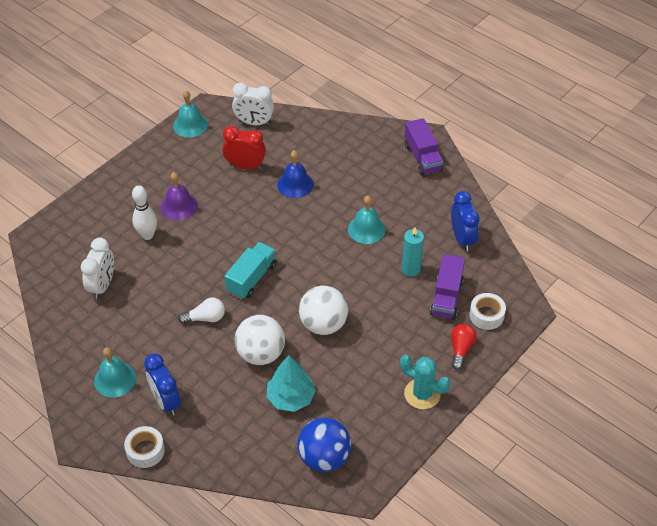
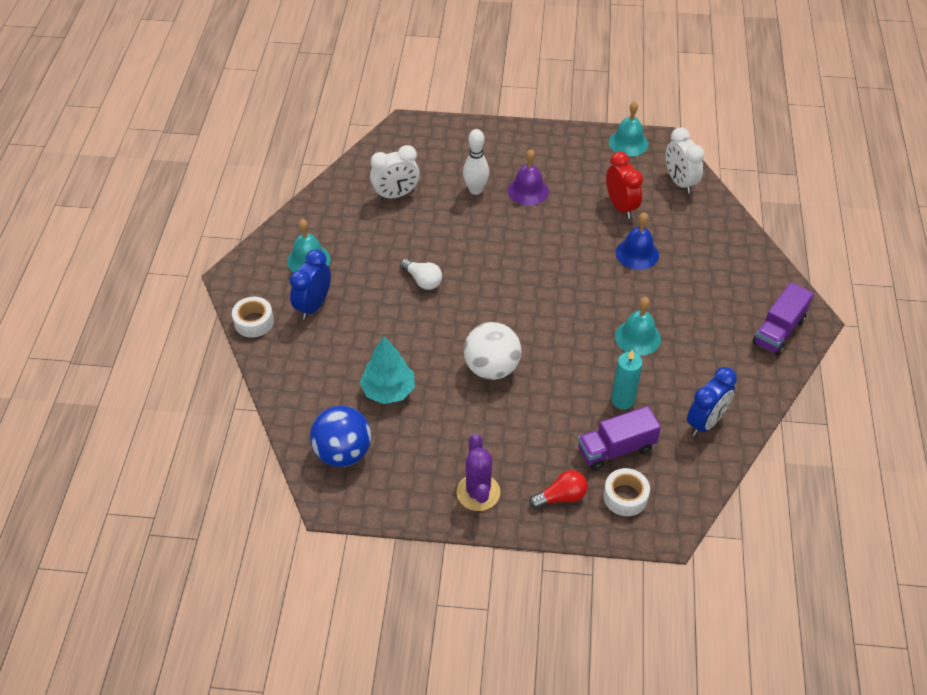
camera: 55 degrees right, 0 degrees up
turquoise truck [224,242,277,299] -> none
white ball [235,315,285,365] -> none
turquoise cactus [400,355,451,409] -> purple cactus [457,434,500,511]

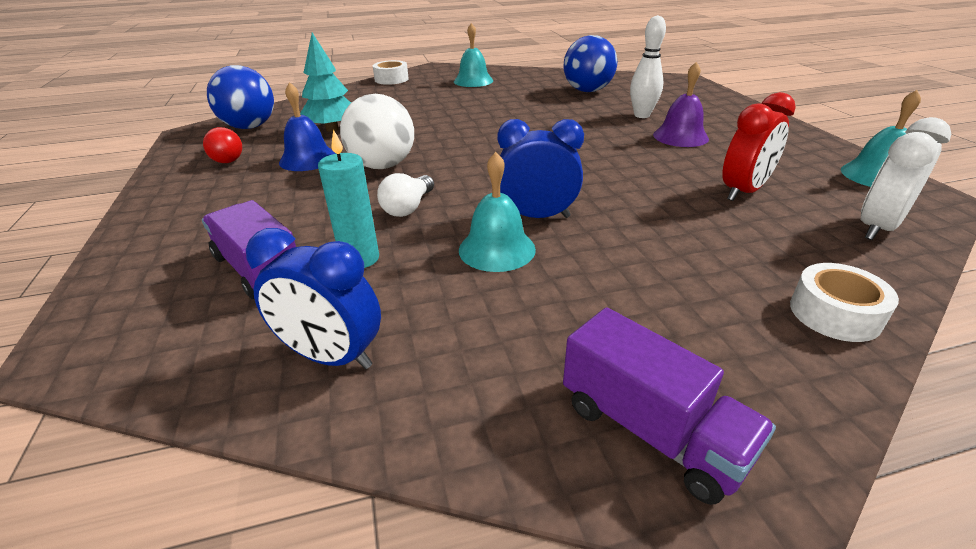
camera: 70 degrees right, 15 degrees down
blue clock [290,249,331,320] -> blue clock moved to [497,119,584,218]
white clock [370,145,420,200] -> blue ball [563,35,617,92]
white light bulb [400,259,442,290] -> white light bulb moved to [377,173,434,217]
purple cactus [457,434,500,511] -> none
red light bulb [529,470,587,509] -> red light bulb moved to [203,127,242,163]
white tape [603,468,650,516] -> white tape moved to [790,263,899,342]
blue bell [616,212,659,270] -> blue bell moved to [279,82,336,171]
purple truck [752,282,814,356] -> purple truck turned 150 degrees counterclockwise [563,307,776,505]

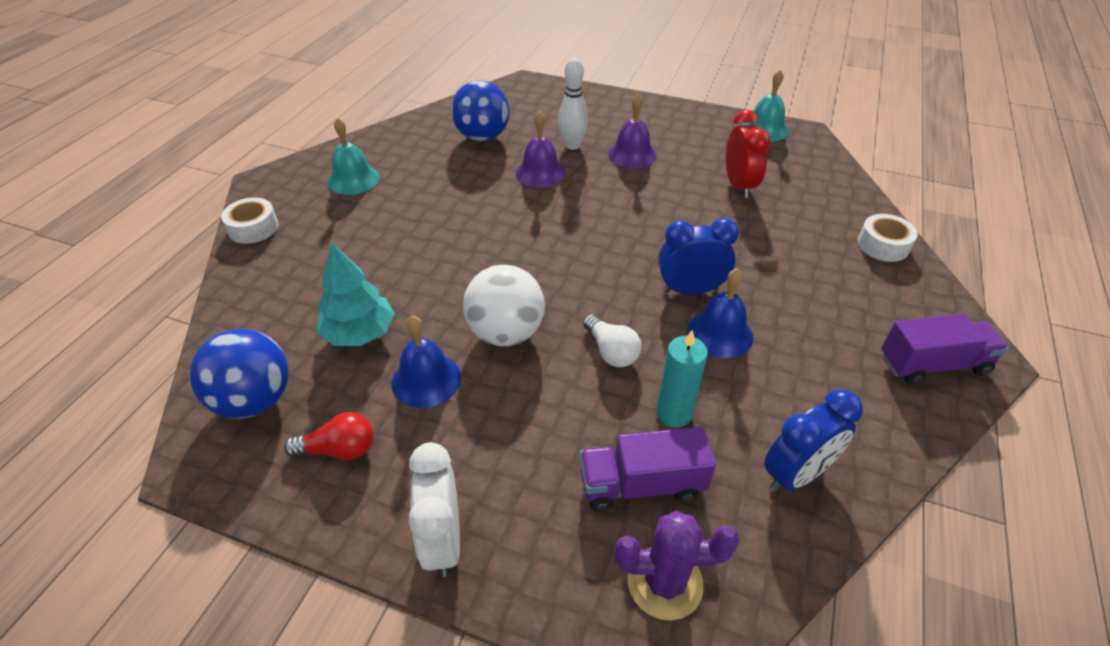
camera: 55 degrees left, 10 degrees up
turquoise bell [459,152,536,272] -> blue bell [688,268,753,358]
blue clock [497,119,584,218] -> blue clock turned 45 degrees clockwise [658,218,739,295]
white clock [861,117,951,240] -> white clock moved to [408,442,460,577]
none -> purple bell [515,111,566,187]
none -> purple cactus [615,511,740,621]

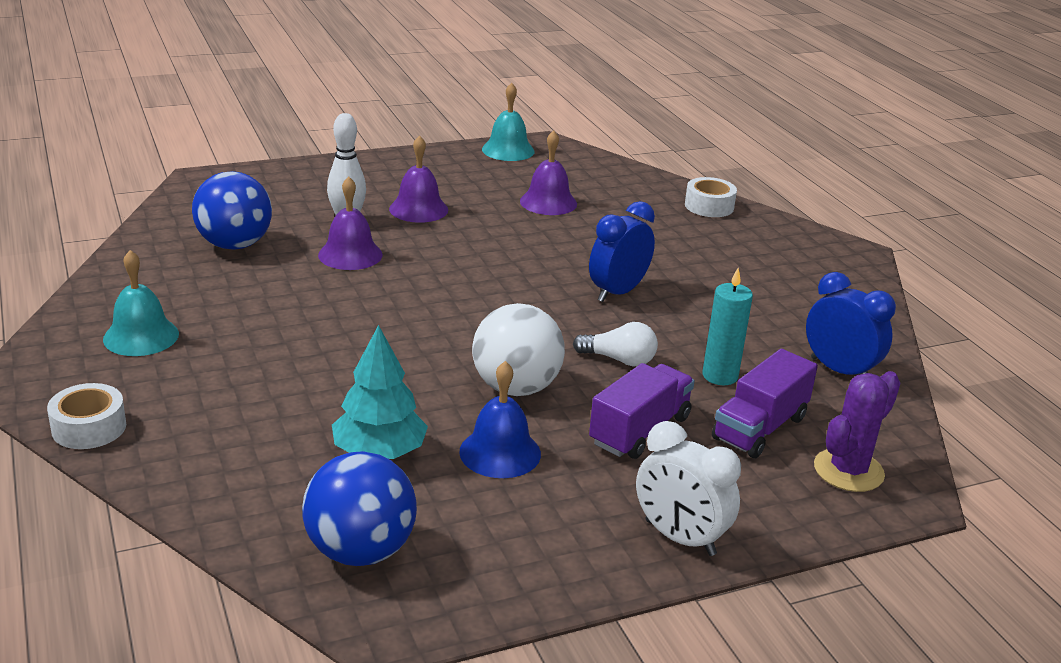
camera: 45 degrees left, 15 degrees down
red light bulb [284,412,374,460] -> none
blue bell [688,268,753,358] -> none
red clock [726,110,771,198] -> purple bell [520,130,577,215]
blue clock [764,389,863,493] -> blue clock turned 60 degrees counterclockwise [806,272,896,375]
purple truck [881,313,1009,384] -> purple truck moved to [589,363,695,459]

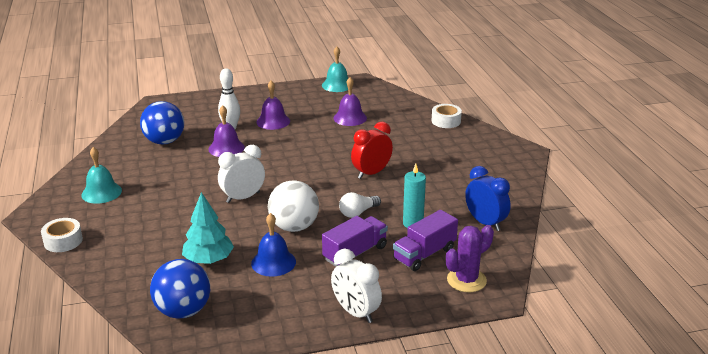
camera: 10 degrees right, 0 degrees up
white light bulb [573,322,658,366] -> white light bulb turned 120 degrees clockwise [339,192,381,218]
blue clock [589,201,655,302] -> red clock [351,122,393,179]
none -> white clock [218,145,265,203]

